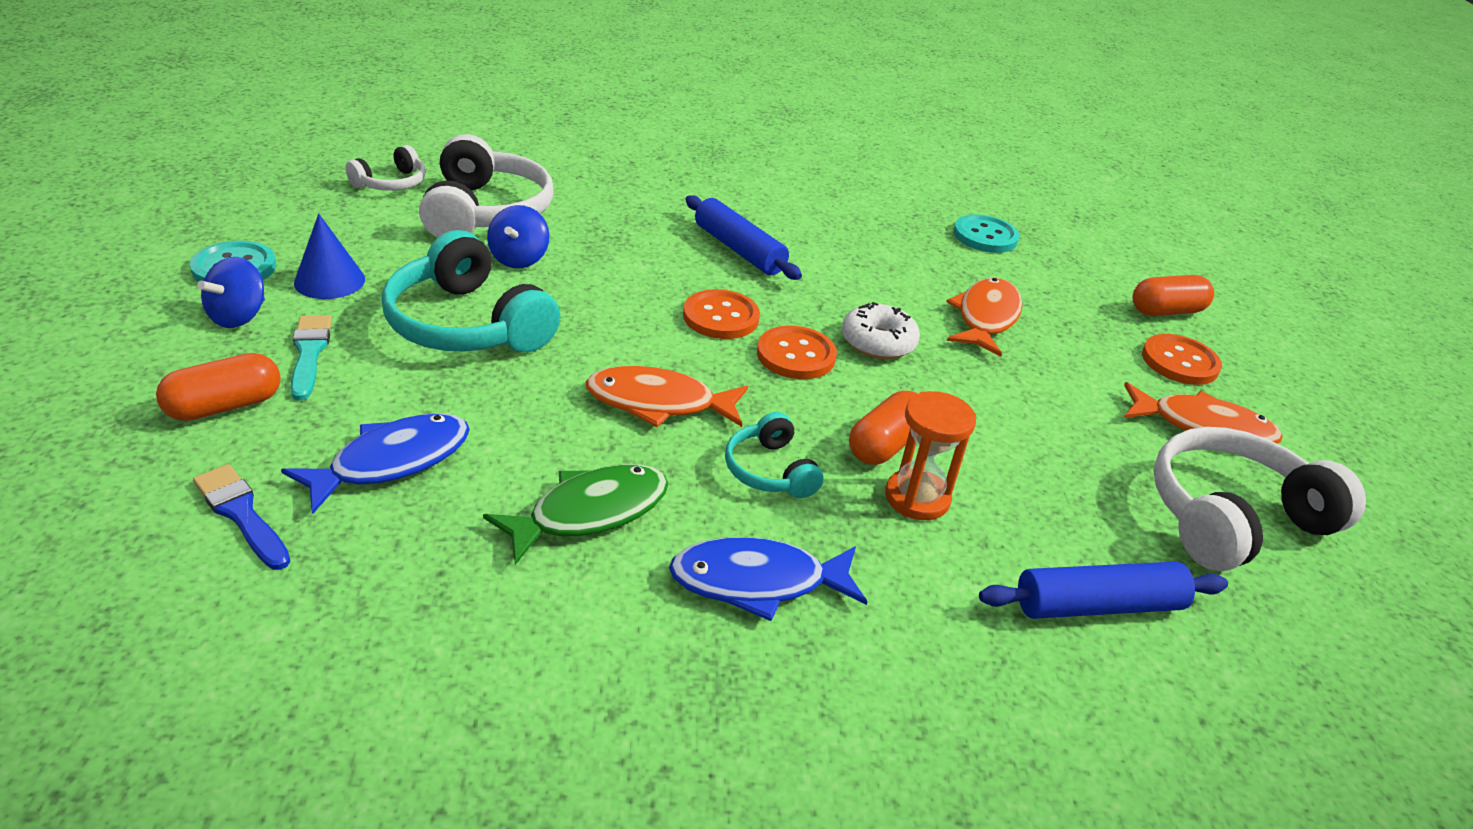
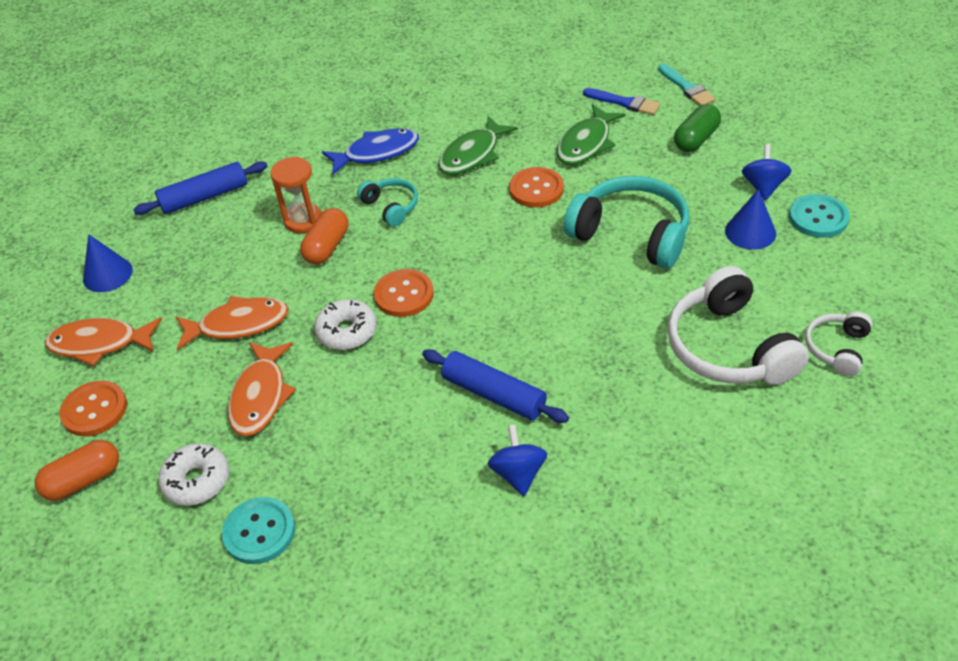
camera: 170 degrees right, 10 degrees up
orange capsule [156,353,281,421] -> green capsule [674,104,721,152]
blue fish [281,413,470,515] -> green fish [557,104,626,165]
turquoise brush [290,315,332,400] -> turquoise brush moved to [658,64,716,106]
blue spinning top [487,205,550,268] -> blue spinning top moved to [488,424,547,496]
orange fish [586,366,748,427] -> orange fish moved to [176,296,289,350]
orange button [683,289,760,339] -> orange button moved to [509,167,564,208]
white headphones [1153,427,1366,571] -> blue cone [83,234,132,292]
none -> white donut [158,443,229,506]

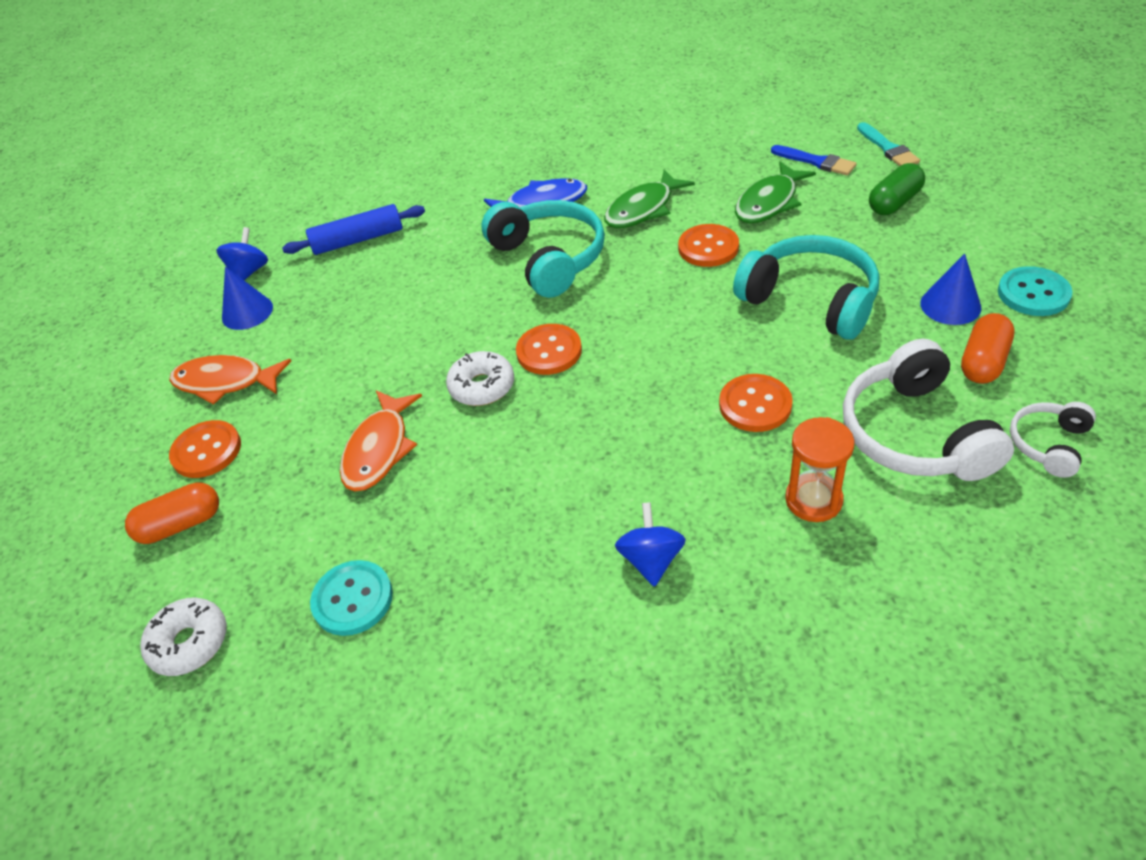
camera: 10 degrees right, 0 degrees up
white donut [158,443,229,506] -> white donut moved to [140,597,227,676]
orange fish [176,296,289,350] -> none
orange hourglass [270,157,322,233] -> orange hourglass moved to [785,417,855,522]
orange capsule [300,208,348,264] -> orange capsule moved to [961,313,1015,384]
turquoise headphones [357,178,418,227] -> turquoise headphones [481,200,605,298], size x1.90
blue rolling pin [422,349,569,423] -> none
blue spinning top [742,144,792,200] -> blue spinning top moved to [216,227,268,280]
none -> orange button [719,374,793,432]

